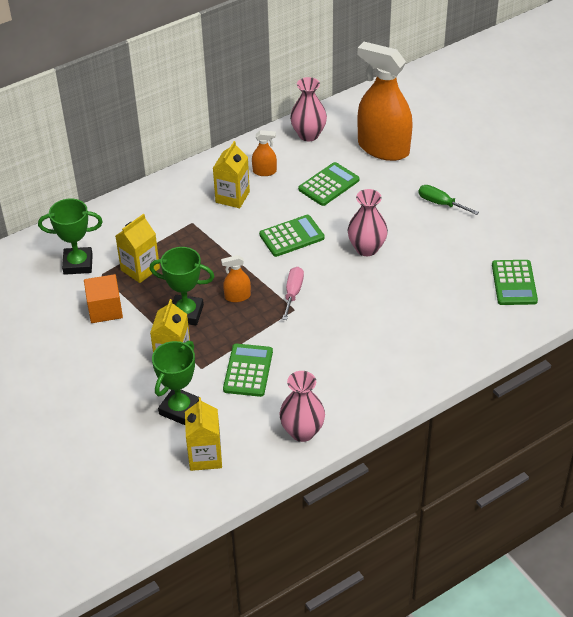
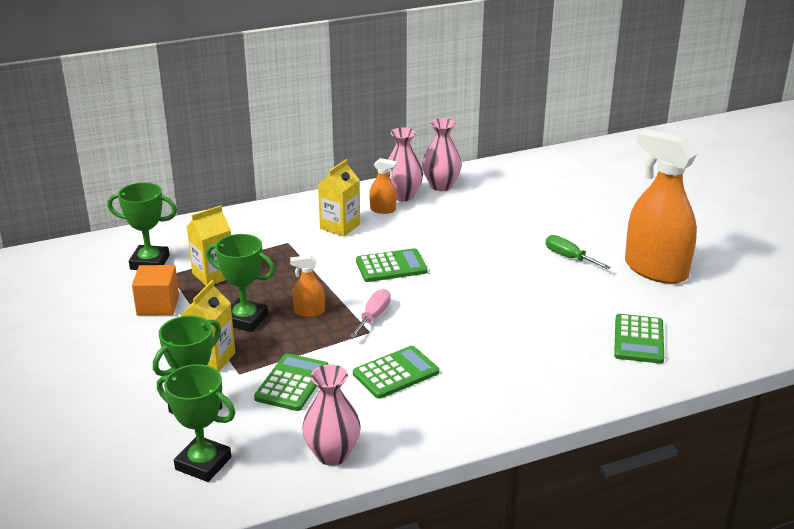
camera: 10 degrees right, 15 degrees down
yellow carton [185,397,222,471] -> green trophy [157,364,235,482]
green calculator [298,162,360,206] -> green calculator moved to [353,346,439,399]
pink vase [347,189,388,256] -> pink vase moved to [387,127,423,201]
orange spray bottle [357,42,412,161] -> orange spray bottle moved to [625,129,697,284]

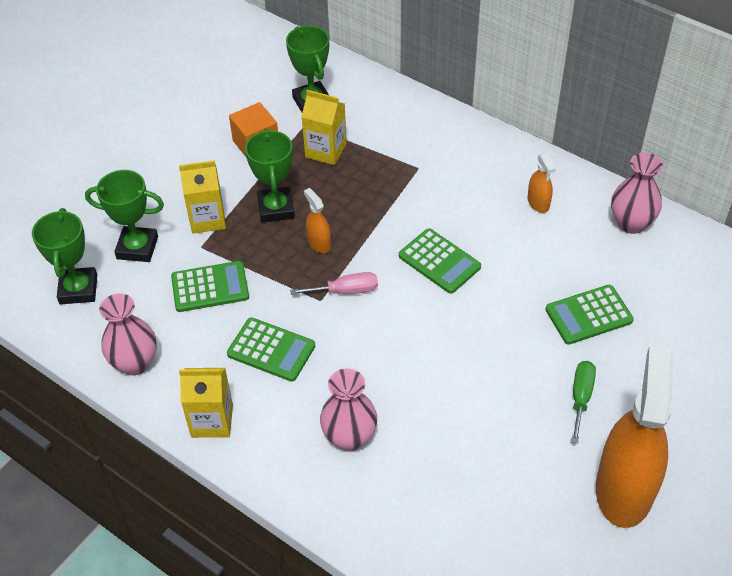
camera: 60 degrees right, 20 degrees up
yellow carton [318,159,360,236] -> yellow carton moved to [179,368,233,438]
pink vase [387,127,423,201] -> pink vase moved to [320,369,377,451]
green calculator [614,314,664,364] -> green calculator moved to [545,285,634,345]

